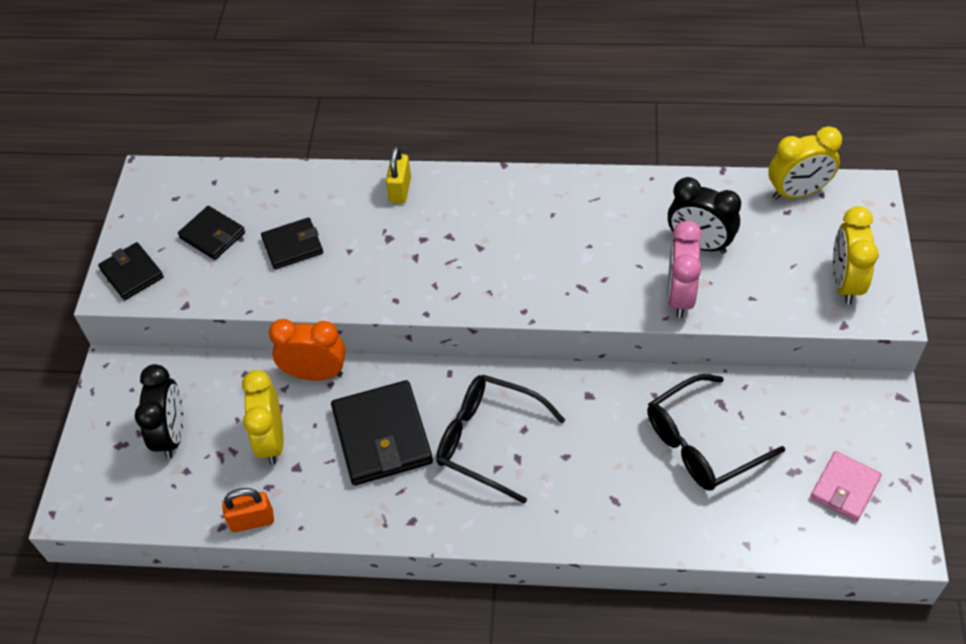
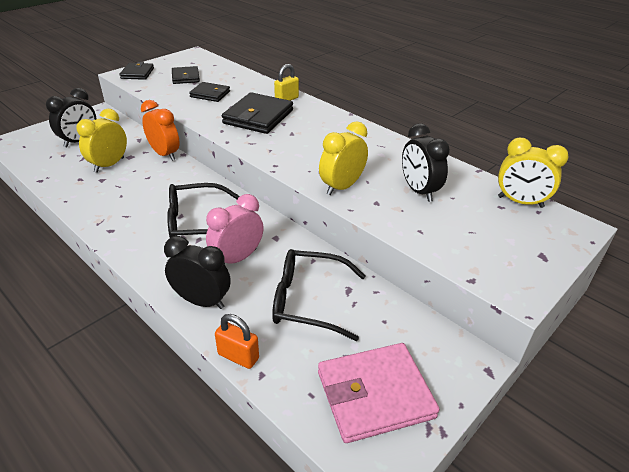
camera: 35 degrees right, 15 degrees down
orange padlock [222,488,274,532] -> orange padlock moved to [215,314,259,369]
black wallet [331,380,433,485] -> black wallet moved to [222,92,293,134]
black glasses [436,375,565,504] -> black glasses turned 75 degrees counterclockwise [167,183,239,238]
pink clock [667,220,702,318] -> pink clock moved to [206,194,264,264]
pink wallet [810,451,882,521] -> pink wallet [318,343,440,443], size x1.71
yellow clock [833,206,879,304] -> yellow clock moved to [319,121,368,195]
none -> black clock [164,236,231,309]

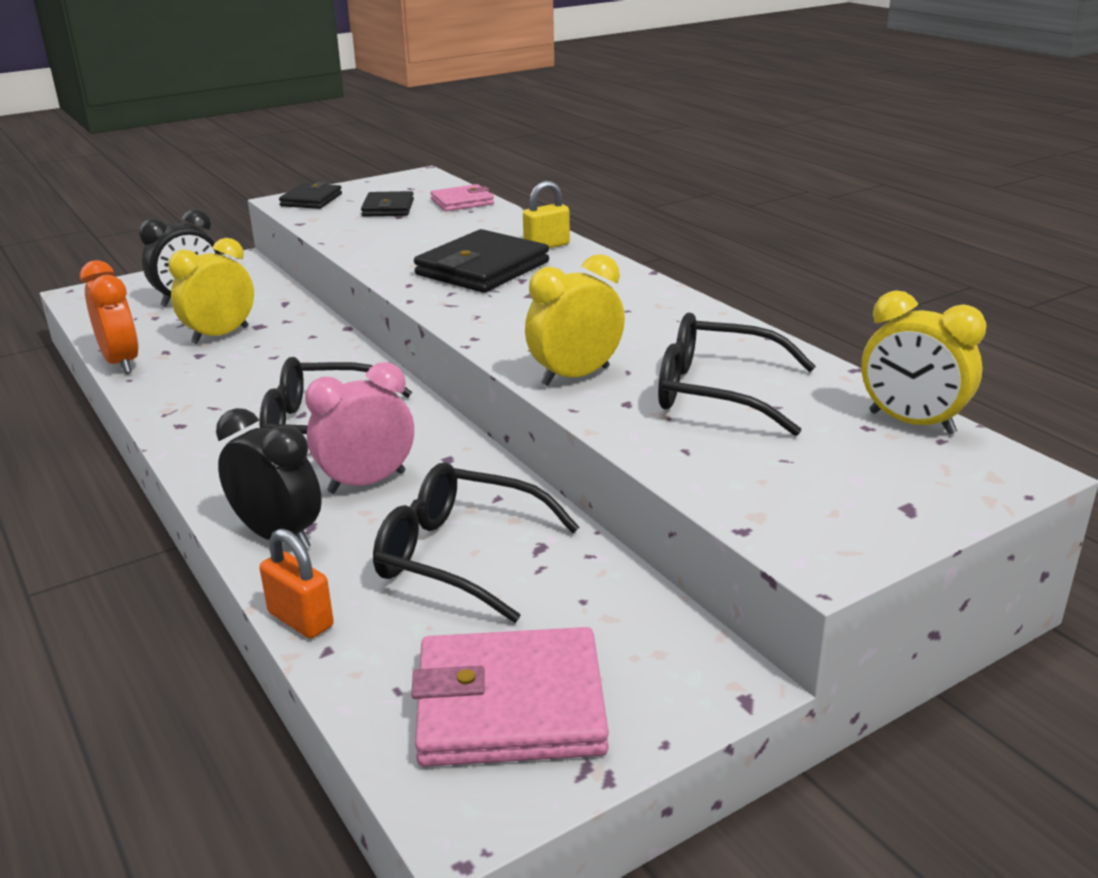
camera: 15 degrees right, 10 degrees down
orange clock [141,100,180,161] -> orange clock moved to [80,260,139,374]
black wallet [189,82,230,102] -> none
black clock [402,124,450,202] -> black glasses [658,313,816,436]
none -> pink wallet [430,184,494,211]

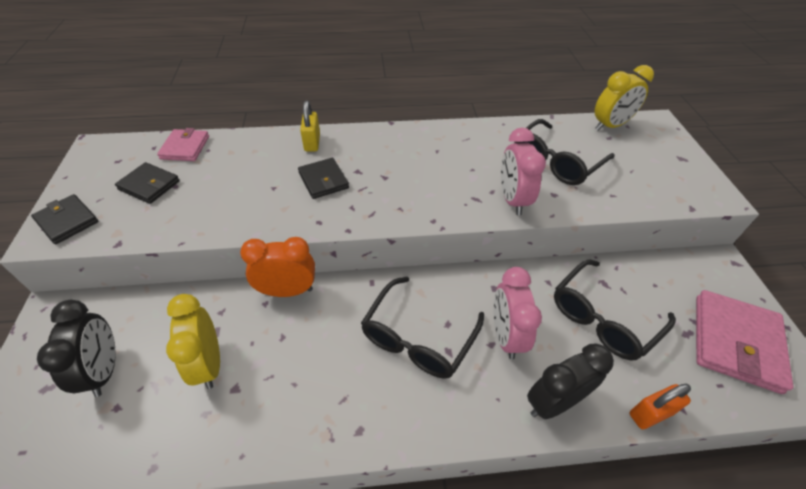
camera: 65 degrees left, 20 degrees up
orange clock [80,260,139,374] -> orange clock moved to [240,237,315,297]
black wallet [414,229,549,293] -> black wallet [298,158,349,199], size x0.59
yellow clock [525,254,625,386] -> pink clock [501,128,546,215]

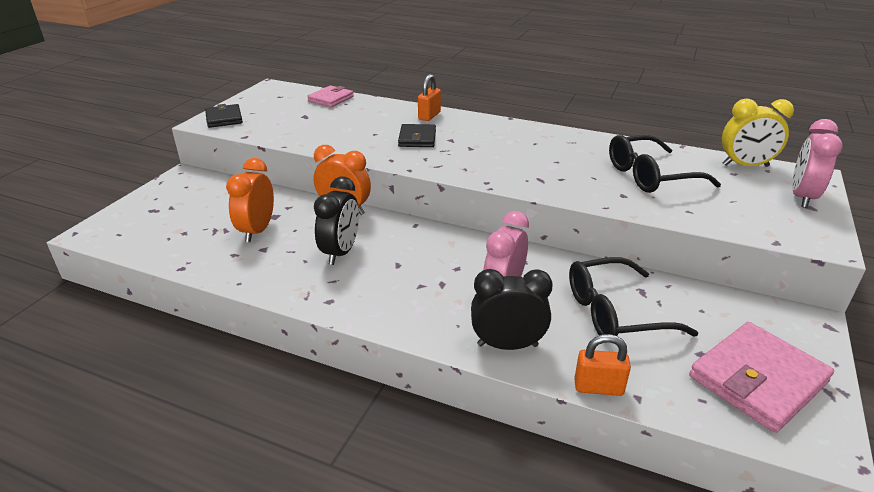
camera: 30 degrees right, 15 degrees down
black clock [37,300,116,397] -> black clock moved to [314,176,359,265]
black wallet [115,162,180,204] -> none
yellow clock [166,294,220,389] -> orange clock [226,158,274,242]
yellow padlock [300,101,320,152] -> orange padlock [418,74,441,121]
black glasses [361,277,484,379] -> none
pink clock [501,128,546,215] -> pink clock moved to [792,119,843,208]

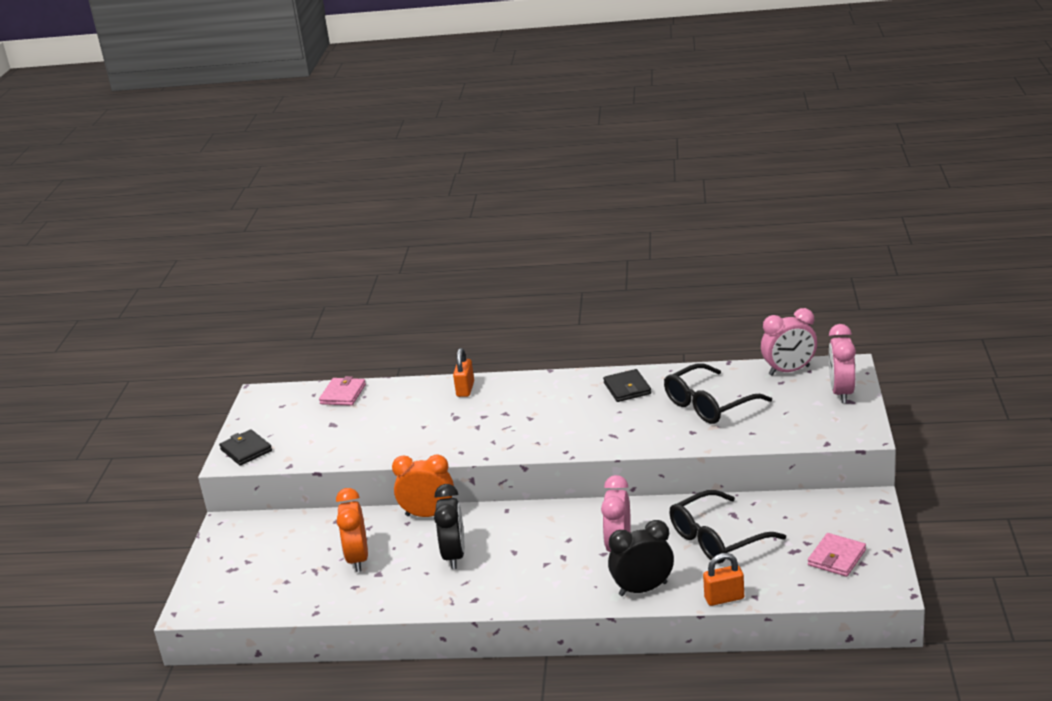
camera: 15 degrees left, 5 degrees down
black wallet [398,124,436,147] -> black wallet moved to [603,369,651,402]
pink wallet [689,322,834,433] -> pink wallet [808,533,866,577], size x0.59
yellow clock [722,99,794,167] -> pink clock [761,308,817,376]

